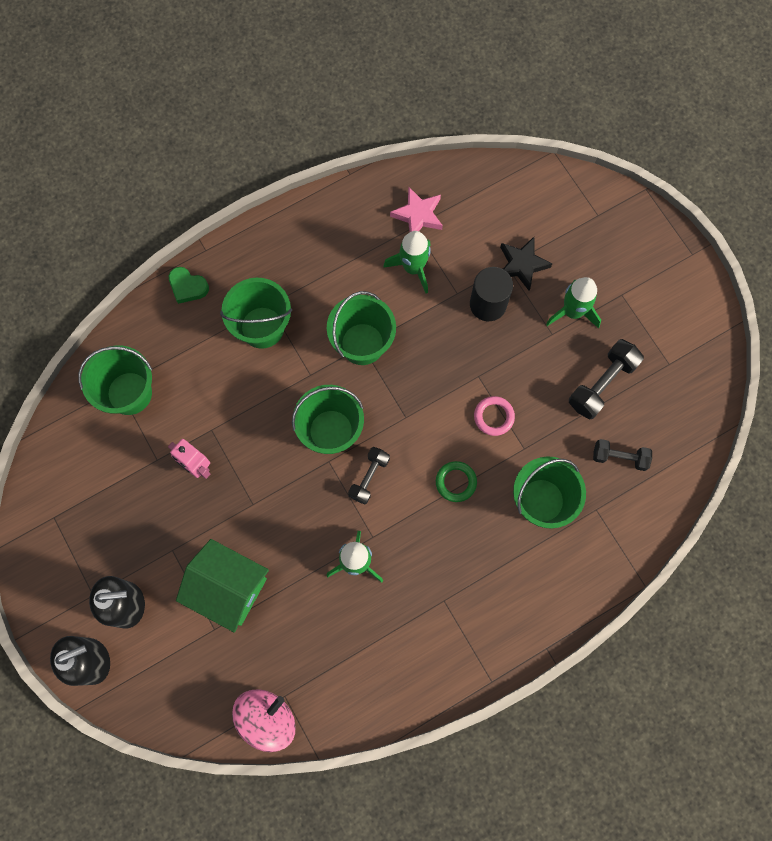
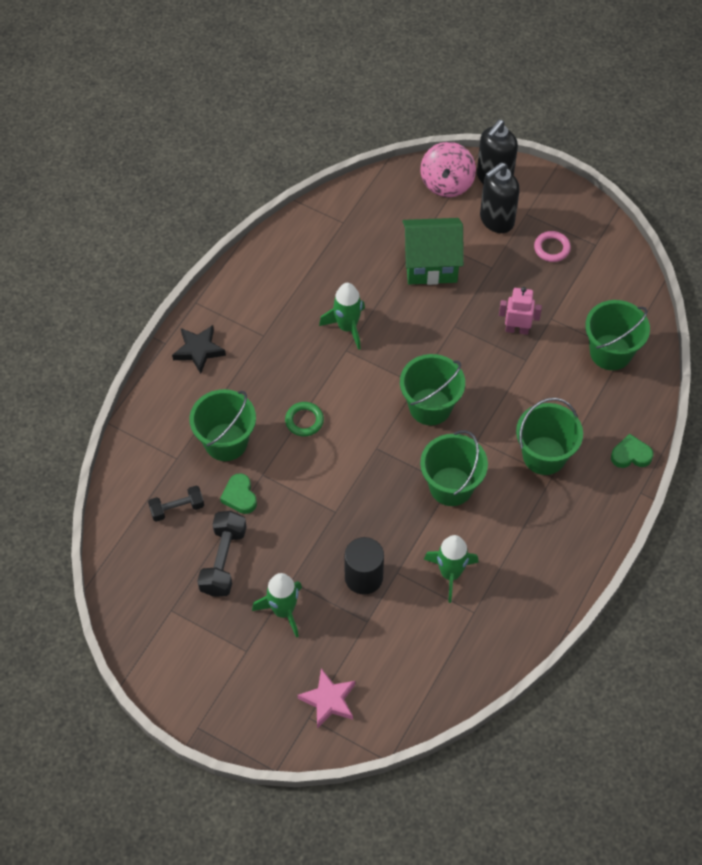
camera: 150 degrees right, 15 degrees down
pink spinning top [232,689,295,752] -> pink spinning top moved to [420,142,476,197]
black dumbbell [348,447,390,505] -> none
pink star [390,186,443,232] -> pink star moved to [298,668,355,728]
pink ring [474,396,515,436] -> pink ring moved to [534,231,571,262]
black star [500,237,552,291] -> black star moved to [172,325,226,374]
none -> green heart [220,473,257,514]

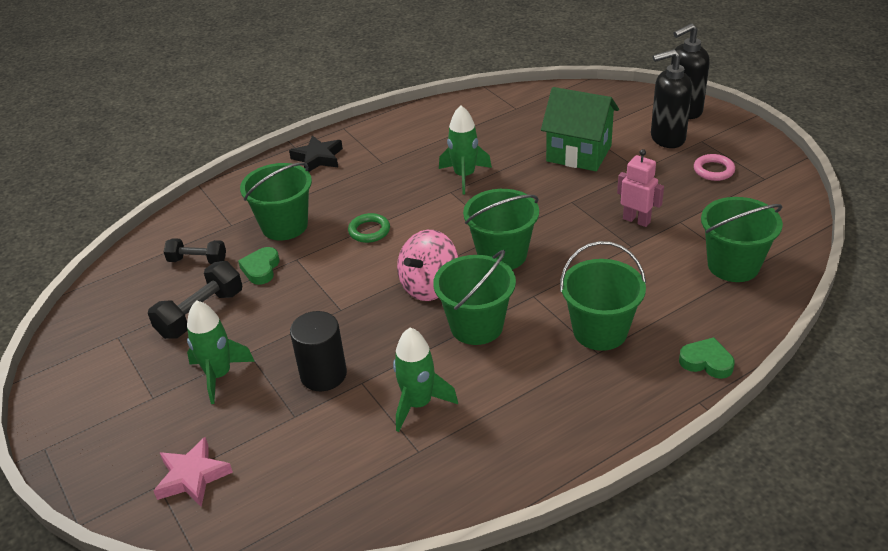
camera: 30 degrees right, 20 degrees down
pink spinning top [420,142,476,197] -> pink spinning top moved to [397,230,458,301]

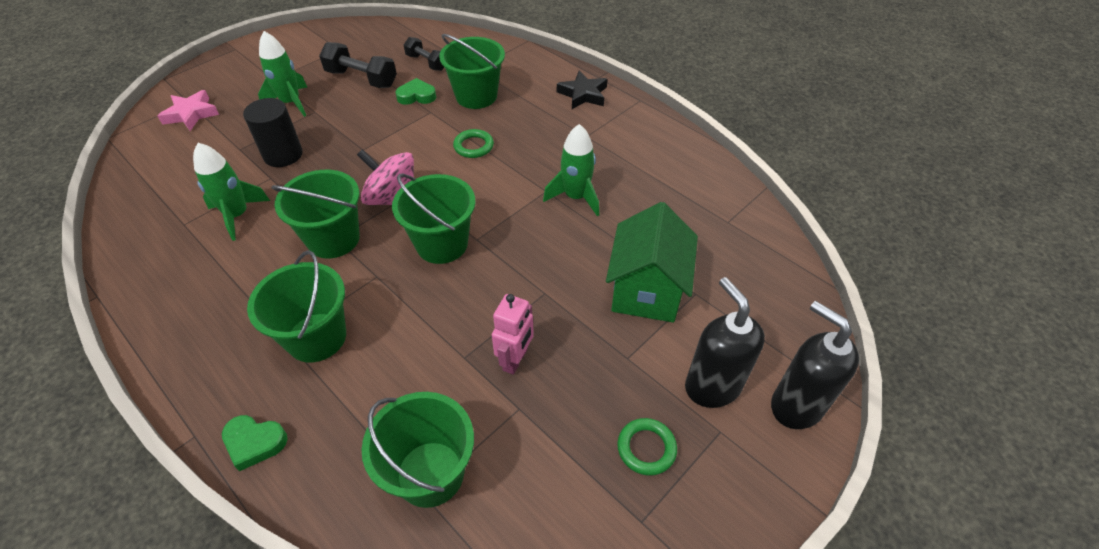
camera: 75 degrees right, 10 degrees up
black dumbbell [164,238,226,264] -> black dumbbell turned 45 degrees counterclockwise [404,37,444,71]
green heart [679,337,735,379] -> green heart turned 90 degrees clockwise [222,415,287,471]
pink ring [694,154,735,181] -> green ring [617,418,677,476]

